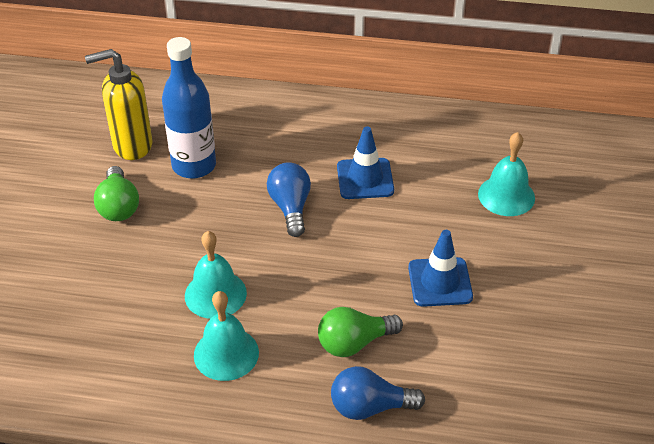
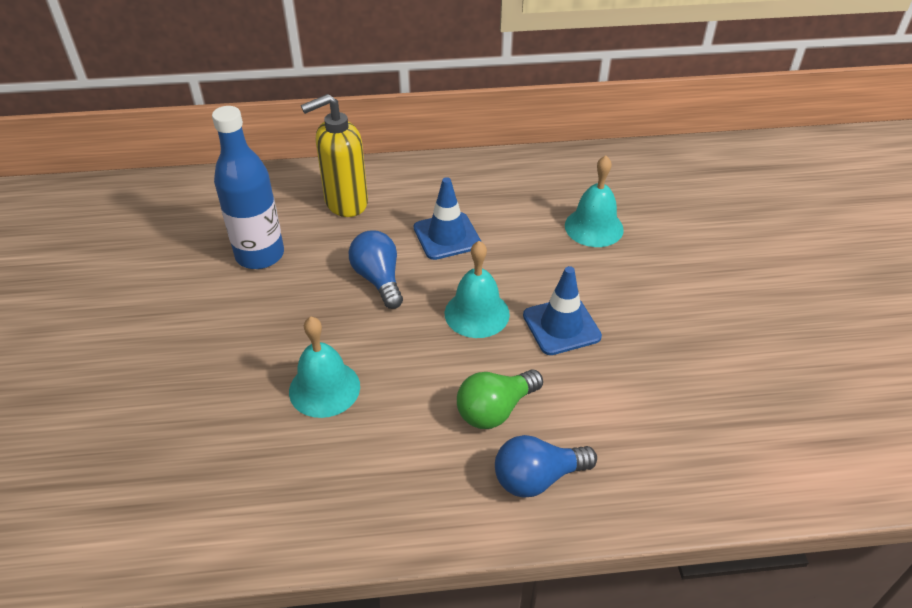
camera: 15 degrees left, 0 degrees up
yellow soap dispenser [85,49,152,160] -> yellow soap dispenser moved to [301,94,368,217]
green light bulb [94,166,139,221] -> none
turquoise bell [194,291,259,381] -> turquoise bell moved to [445,241,510,338]

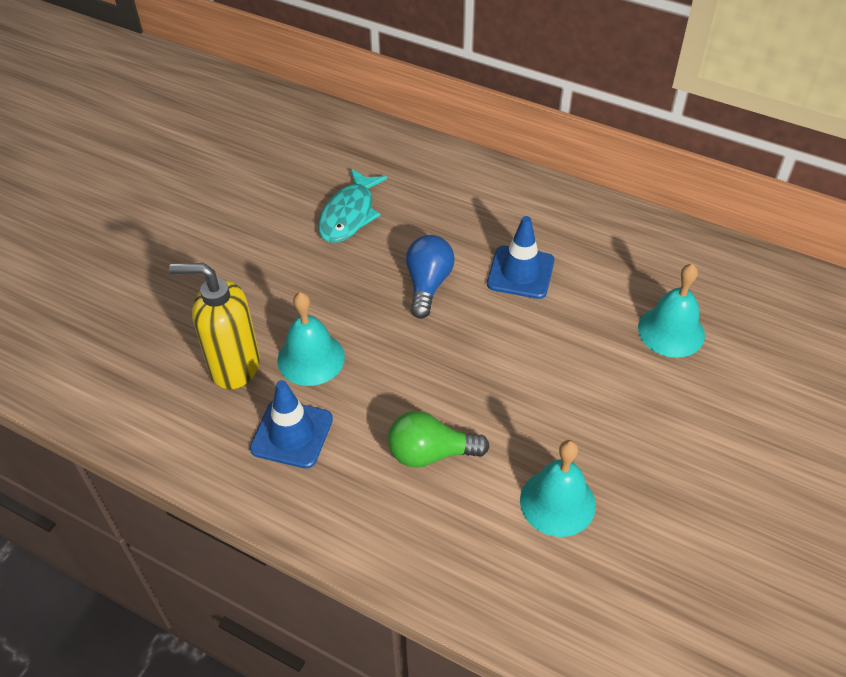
camera: 35 degrees right, 5 degrees up
blue bottle [212,106,284,269] -> turquoise fish [318,168,387,243]
yellow soap dispenser [301,94,368,217] -> yellow soap dispenser moved to [169,263,260,389]
turquoise bell [445,241,510,338] -> turquoise bell moved to [520,440,596,537]
blue light bulb [495,435,597,498] -> none
blue traffic cone [523,266,602,355] -> blue traffic cone moved to [250,380,333,469]

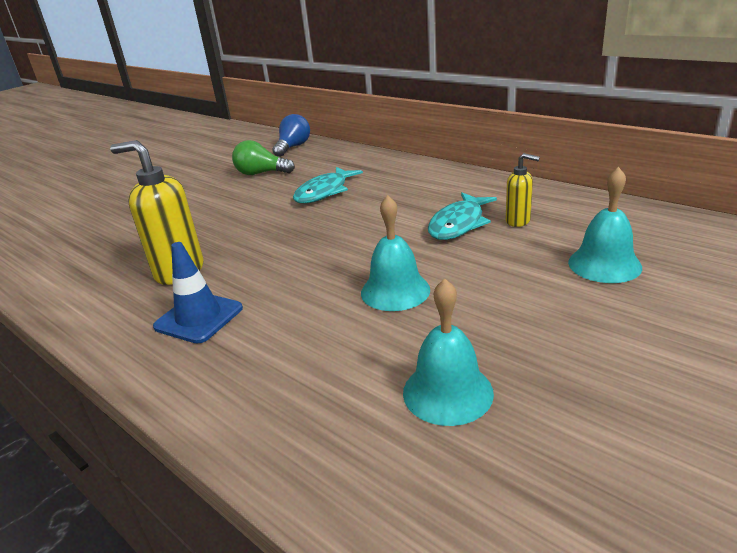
camera: 15 degrees right, 20 degrees down
turquoise bell [277,292,345,386] -> turquoise bell moved to [361,195,430,311]
green light bulb [388,411,490,468] -> green light bulb moved to [232,140,295,175]
blue light bulb [406,235,455,319] -> blue light bulb moved to [272,114,310,157]
blue traffic cone [487,216,555,299] -> turquoise fish [428,193,497,240]
none -> yellow soap dispenser [506,153,540,227]

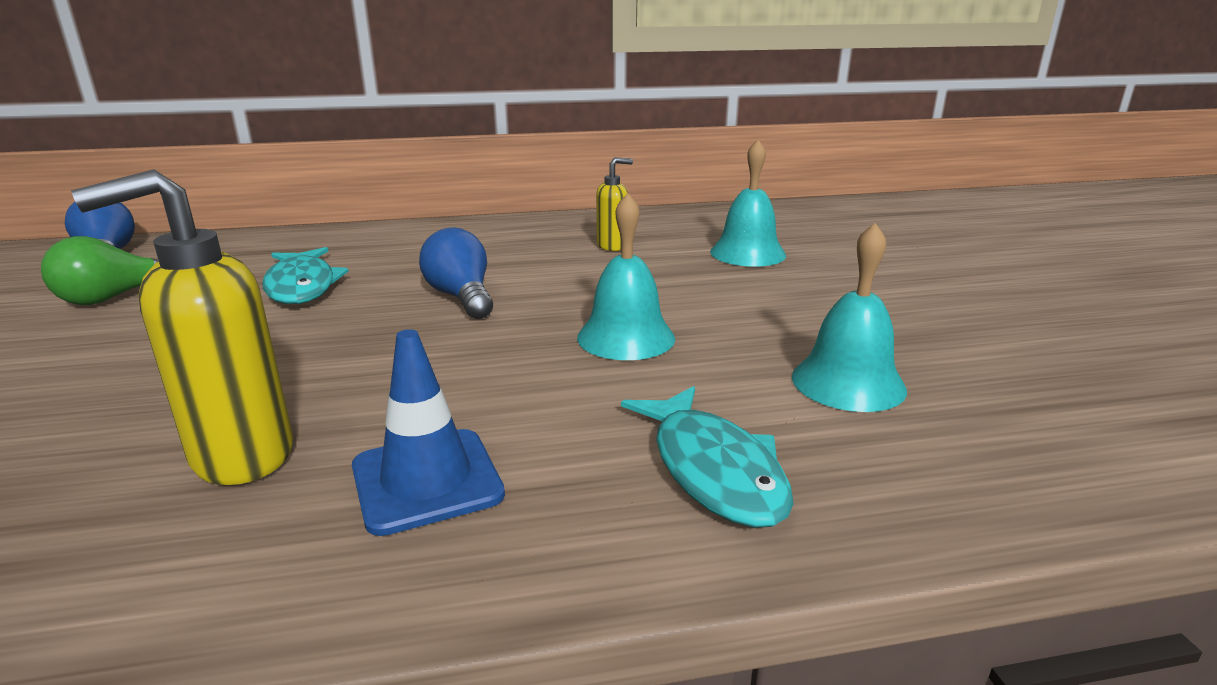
camera: 55 degrees left, 5 degrees down
turquoise fish [428,193,497,240] -> turquoise fish moved to [621,386,794,528]
none -> blue light bulb [419,227,493,319]

